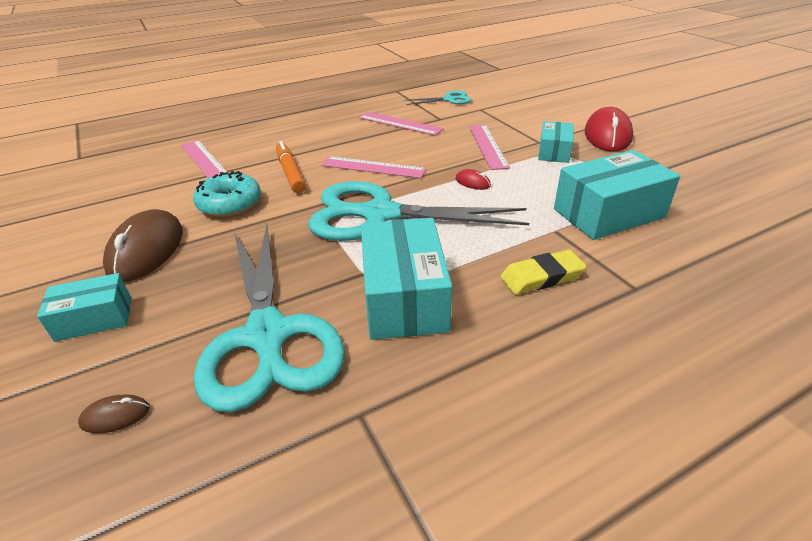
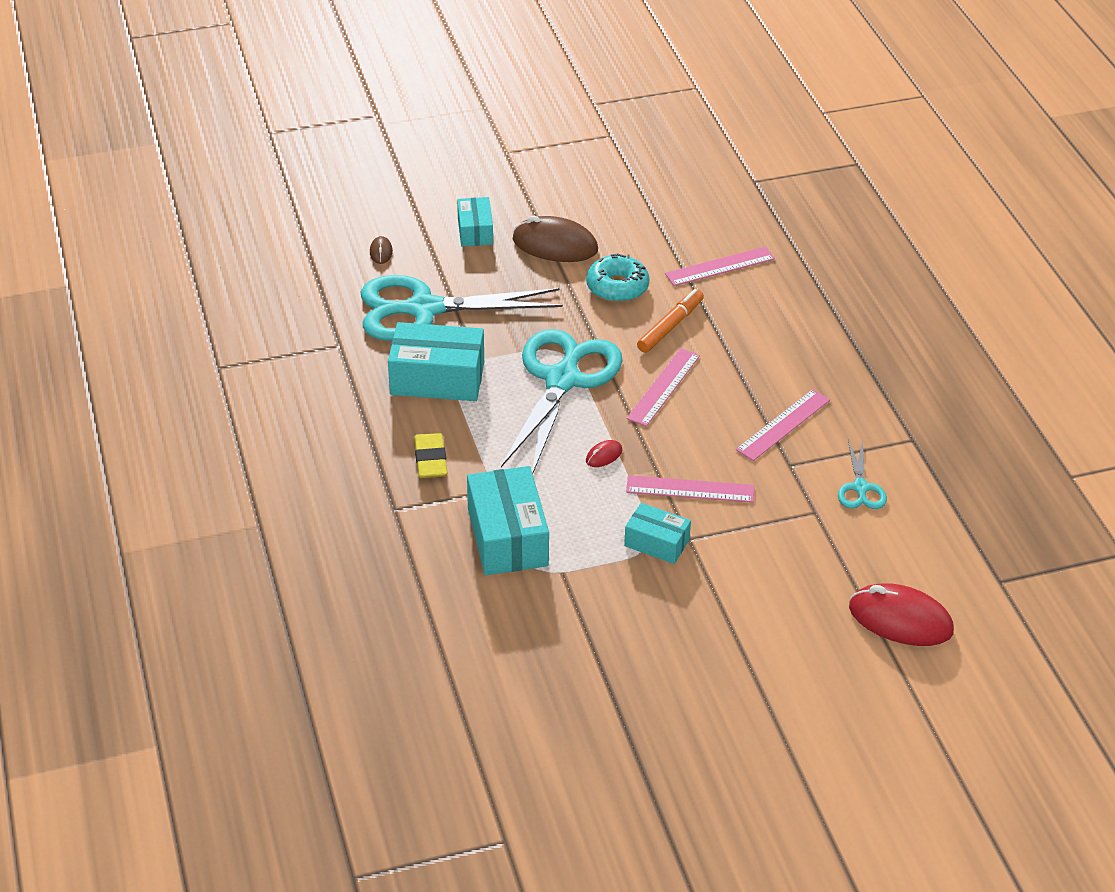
camera: 100 degrees right, 5 degrees up
orange marker [276,141,306,193] -> orange marker turned 45 degrees counterclockwise [637,289,704,353]
red mouse [585,107,633,152] -> red mouse moved to [849,583,954,646]

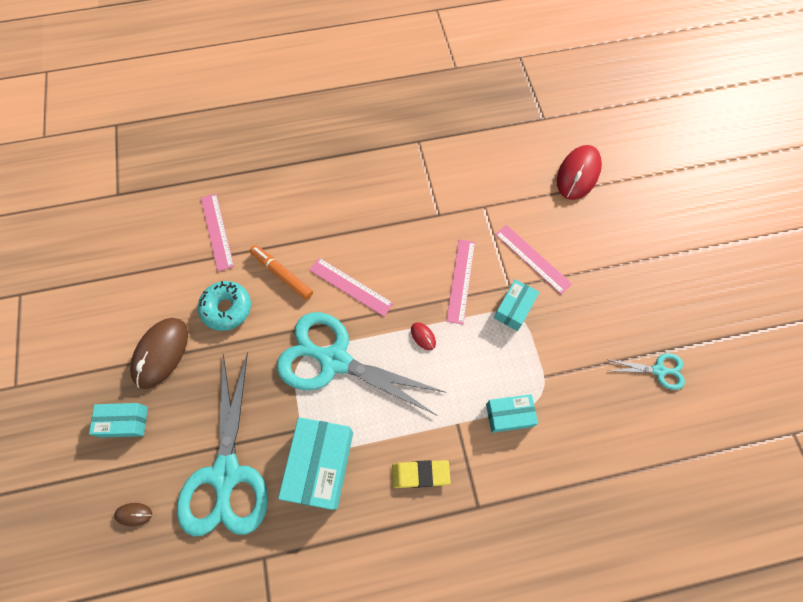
camera: 85 degrees left, 25 degrees up
turquoise box [467,466,549,575] -> turquoise box [486,394,538,433], size x0.58
pink ruler [736,389,830,461] -> pink ruler moved to [495,225,572,294]
turquoise scissors [838,439,887,509] -> turquoise scissors moved to [608,353,685,390]

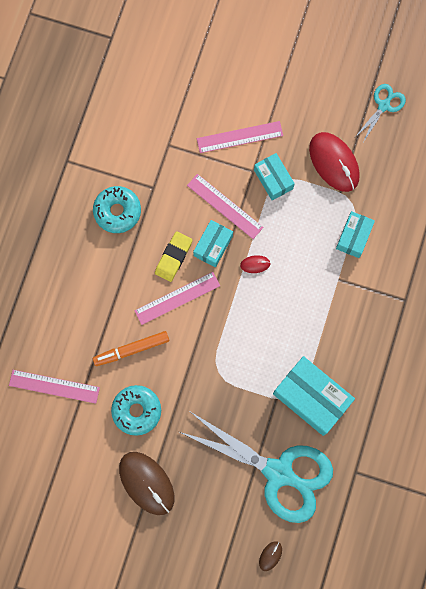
camera: 60 degrees left, 10 degrees up
turquoise box [89,403,148,438] -> turquoise box moved to [193,220,233,267]
turquoise scissors [277,312,447,416] -> none
yellow eraser [392,460,451,488] -> yellow eraser moved to [155,231,192,282]
red mouse [557,145,602,200] -> red mouse moved to [309,132,360,192]
none -> turquoise donut [93,186,141,233]

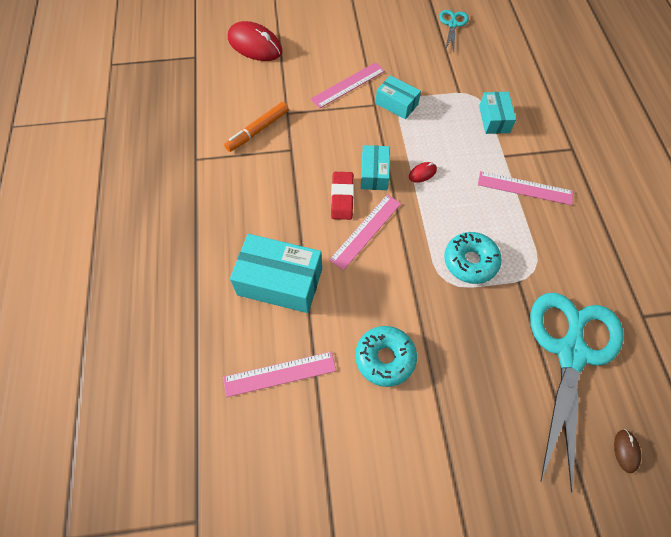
camera: 25 degrees left, 15 degrees down
turquoise donut [93,186,141,233] -> turquoise donut moved to [444,232,502,284]
orange marker [93,331,169,366] -> orange marker moved to [224,102,289,152]
brown mouse [119,452,174,515] -> none
yellow eraser [155,231,192,282] -> red eraser [331,172,354,220]
turquoise scissors [180,412,333,523] -> turquoise scissors turned 75 degrees counterclockwise [530,293,623,493]
pink ruler [187,174,263,239] -> pink ruler moved to [478,171,573,205]
turquoise box [273,356,355,436] -> turquoise box moved to [230,234,322,313]
red mouse [309,132,360,192] -> red mouse moved to [228,21,282,61]

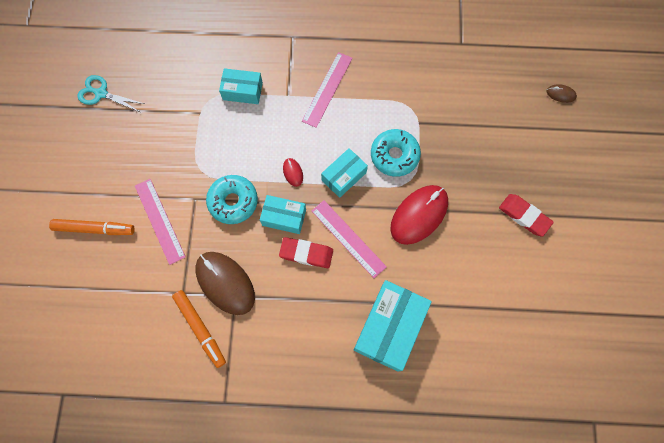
camera: 80 degrees left, 10 degrees up
pink ruler [223,352,336,397] -> none
red mouse [228,21,282,61] -> red mouse moved to [391,185,448,245]
turquoise donut [355,326,417,387] -> turquoise donut moved to [206,175,258,224]
turquoise box [375,75,421,119] -> turquoise box moved to [321,148,368,198]
turquoise scissors [530,293,623,493] -> none
none -> orange marker [49,219,135,235]
none -> brown mouse [195,252,255,315]
none -> red eraser [499,194,554,237]

